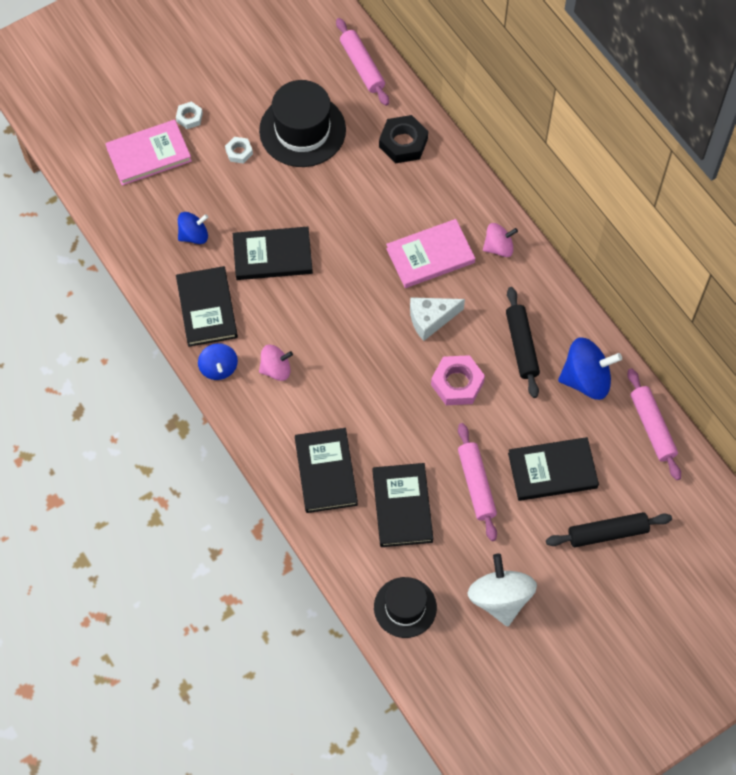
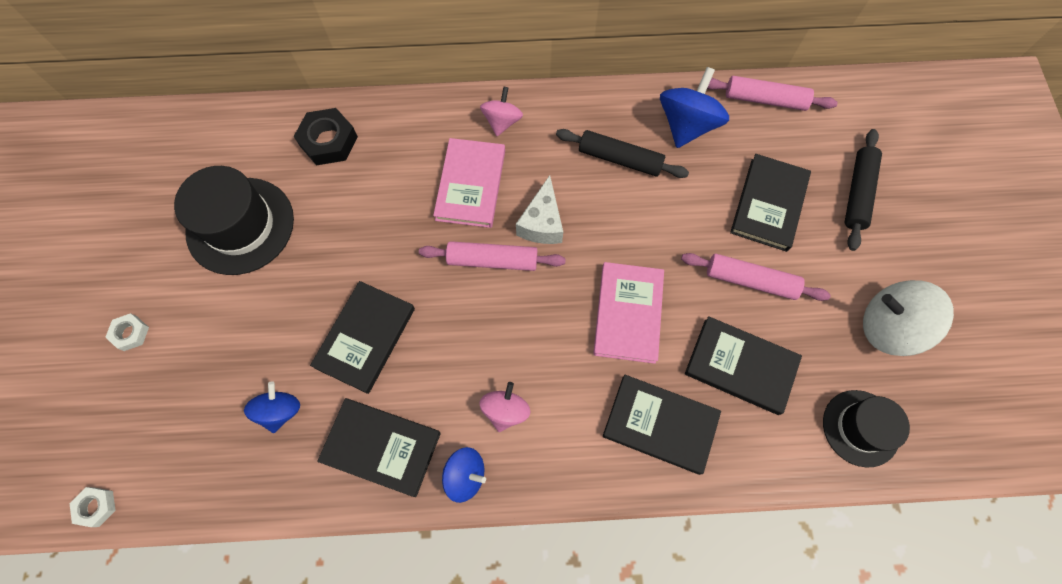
camera: 60 degrees left, 5 degrees up
pink book [105,120,192,186] -> pink book moved to [593,262,664,364]
white nut [225,137,253,164] -> white nut moved to [70,487,116,527]
pink rolling pin [336,18,389,106] -> pink rolling pin moved to [419,241,566,271]
pink nut [431,355,485,405] -> none

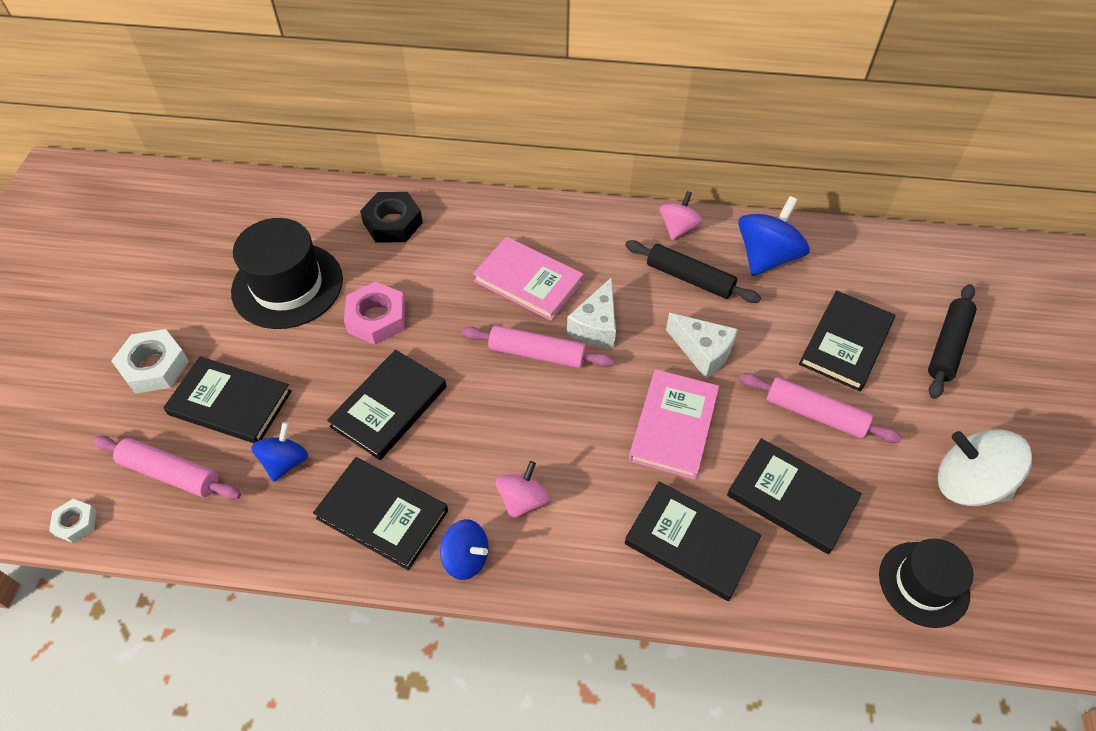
camera: 10 degrees right, 15 degrees down
white nut [105,313,149,351] -> white nut [111,329,189,394], size x1.78
pink book [433,138,505,228] -> pink book turned 75 degrees counterclockwise [473,237,584,321]
pink spinning top [480,87,523,136] -> pink spinning top moved to [660,191,703,240]
pink rolling pin [707,76,838,111] -> pink rolling pin moved to [93,436,241,500]
none -> black book [163,356,292,443]
none -> pink nut [344,281,406,345]
none -> white cheese [666,313,738,379]

